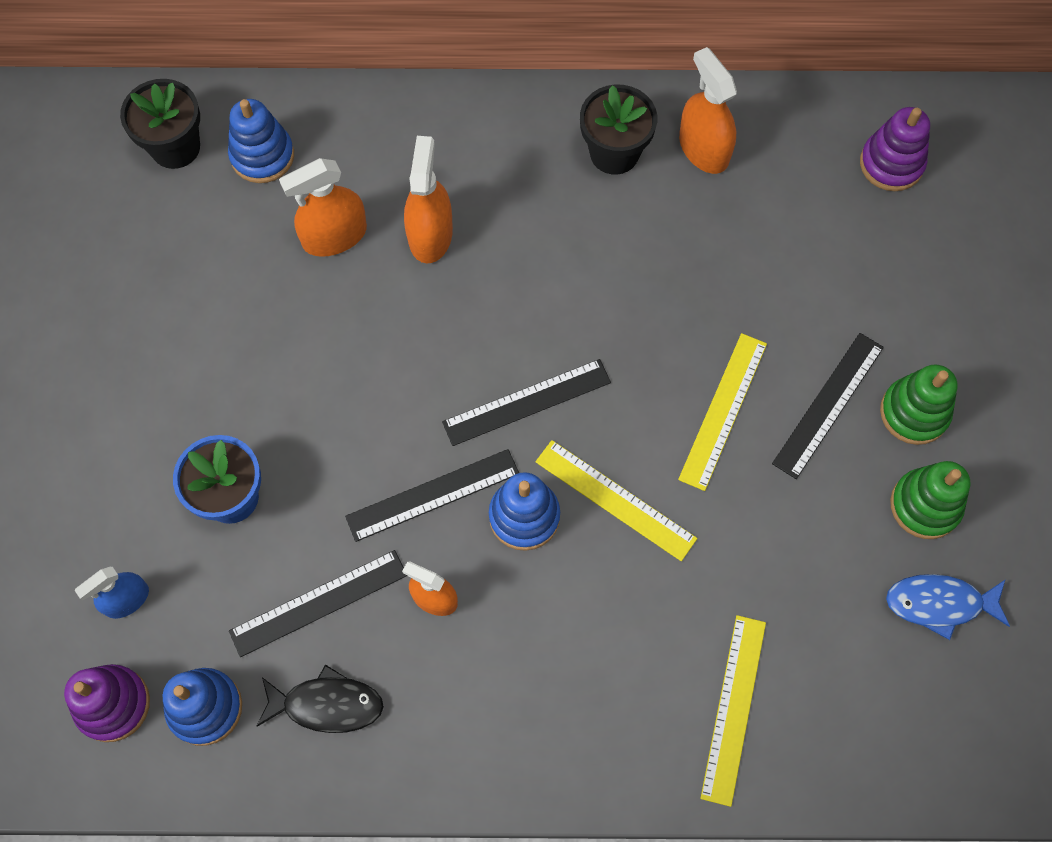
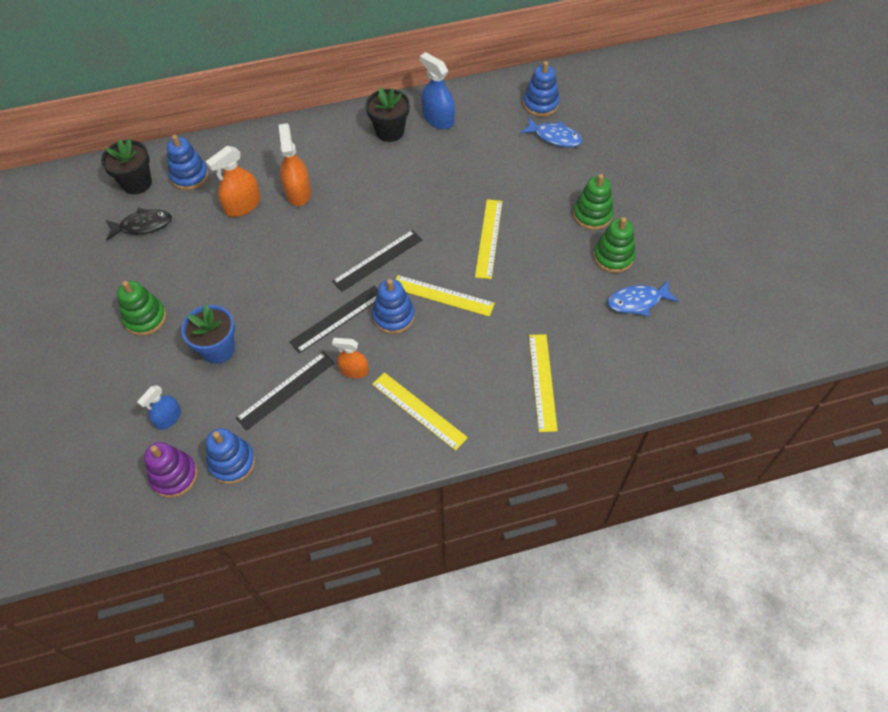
camera: 15 degrees left, 10 degrees down
black fish [256,664,384,733] -> black fish moved to [106,208,172,240]
orange spray bottle [679,47,737,174] -> blue spray bottle [420,52,455,129]
black ruler [772,333,884,479] -> none
purple stacking toy [860,107,930,191] -> blue stacking toy [523,61,560,117]
none -> green stacking toy [117,281,166,336]
none -> yellow ruler [372,372,468,451]
none -> blue fish [520,117,582,147]

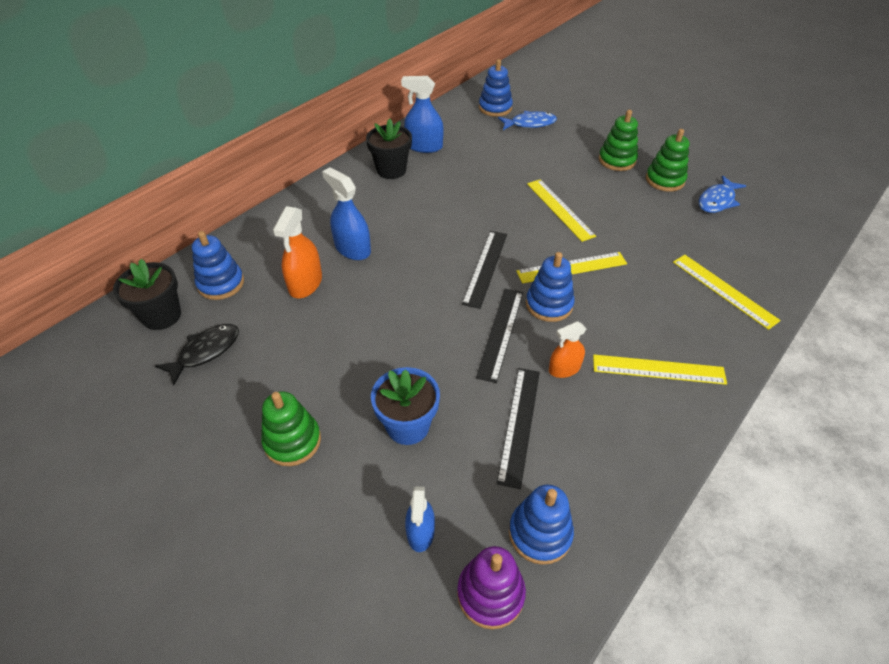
camera: 35 degrees left, 10 degrees down
orange spray bottle [279,123,311,206] -> blue spray bottle [322,167,371,260]

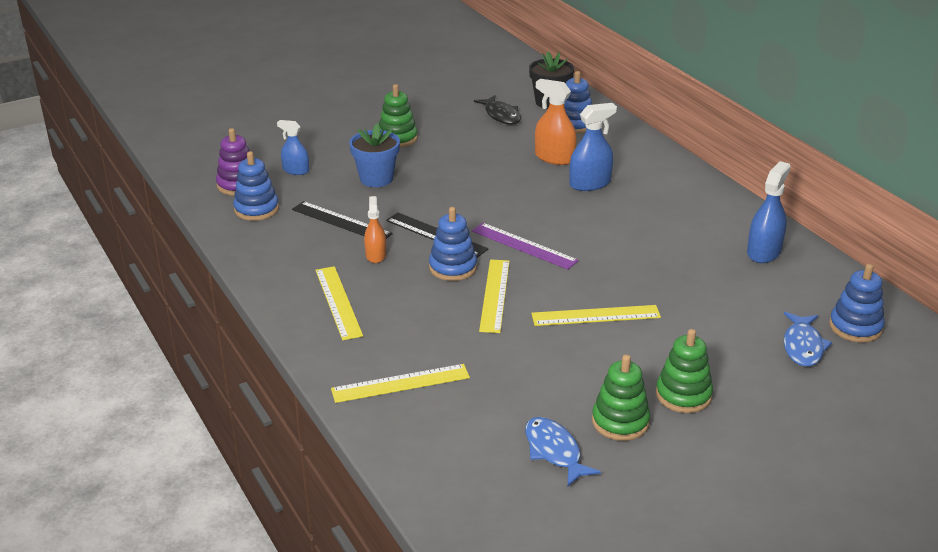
camera: 110 degrees right, 15 degrees down
black flower pot [366,119,412,179] -> none
black ruler [462,231,507,309] -> purple ruler [472,223,579,269]
yellow ruler [593,355,727,385] -> yellow ruler turned 45 degrees counterclockwise [315,266,363,340]

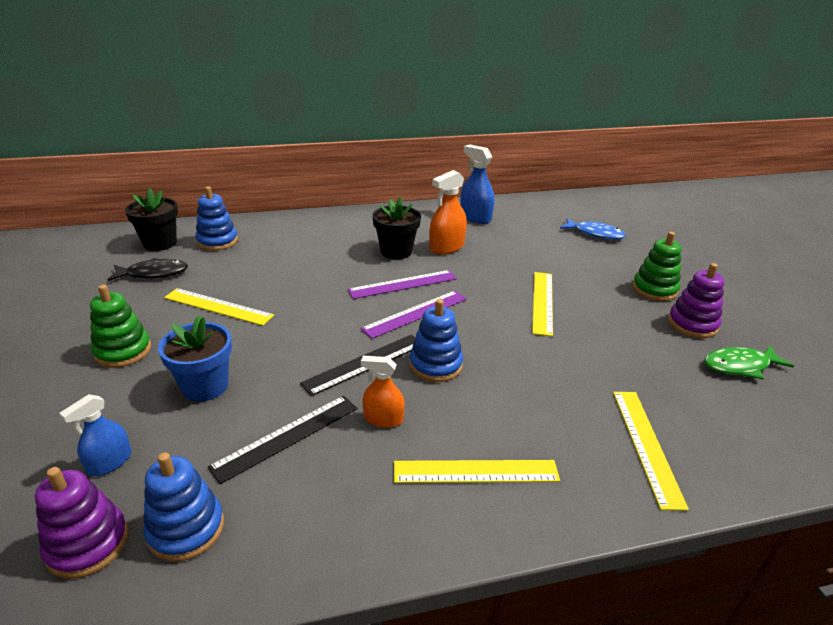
camera: 75 degrees left, 0 degrees up
yellow ruler [479,259,510,333] -> yellow ruler moved to [164,288,274,326]
blue fish [525,417,601,486] -> green fish [704,345,794,379]
orange spray bottle [535,79,577,165] -> orange spray bottle moved to [429,170,467,254]
blue spray bottle [570,103,617,191] -> none
green stacking toy [592,355,650,441] -> purple stacking toy [668,263,724,338]
blue stacking toy [829,264,885,343] -> none
none -> purple ruler [348,270,457,299]
none -> black flower pot [373,197,421,259]

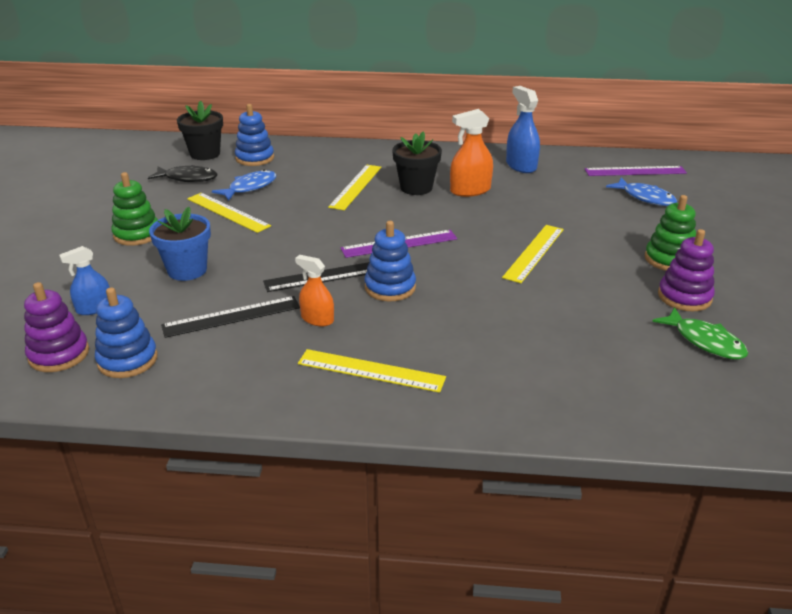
camera: 20 degrees right, 0 degrees up
purple ruler [348,270,457,299] -> purple ruler moved to [585,166,687,176]
yellow ruler [613,392,689,511] -> yellow ruler moved to [328,165,381,210]
green fish [704,345,794,379] -> green fish turned 135 degrees counterclockwise [652,307,748,360]
none -> blue fish [212,170,277,201]

